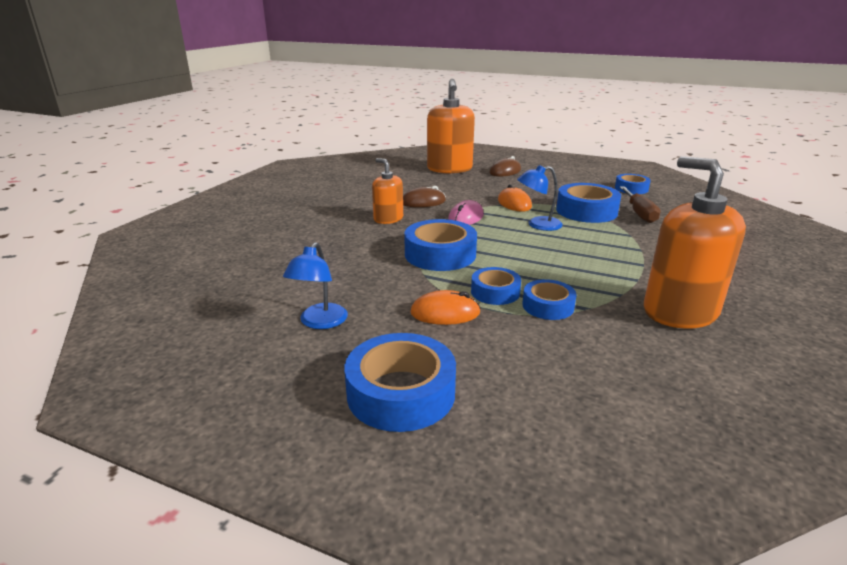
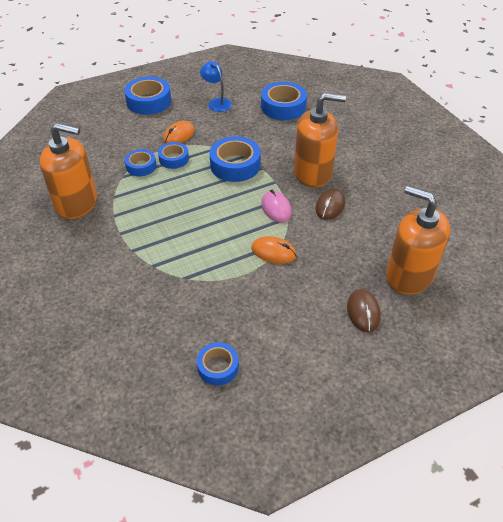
camera: 130 degrees right, 20 degrees up
orange soap dispenser [372,158,403,224] -> orange soap dispenser [294,93,346,187], size x1.80
blue lamp [517,165,563,231] -> none
blue tape [556,183,621,223] -> blue tape moved to [261,82,307,120]
brown screwdriver [620,186,661,223] -> none

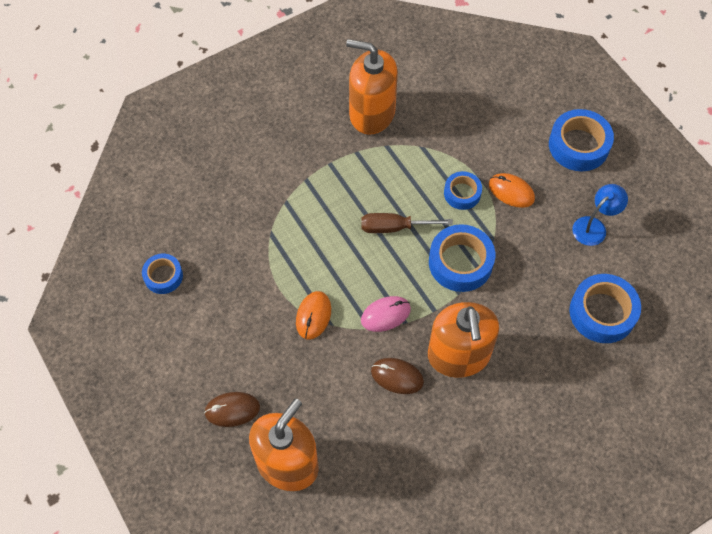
camera: 85 degrees right, 15 degrees up
orange soap dispenser [40,123,97,219] -> orange soap dispenser turned 105 degrees clockwise [346,39,398,135]
blue tape [125,149,157,176] -> none
none -> brown screwdriver [361,213,453,233]

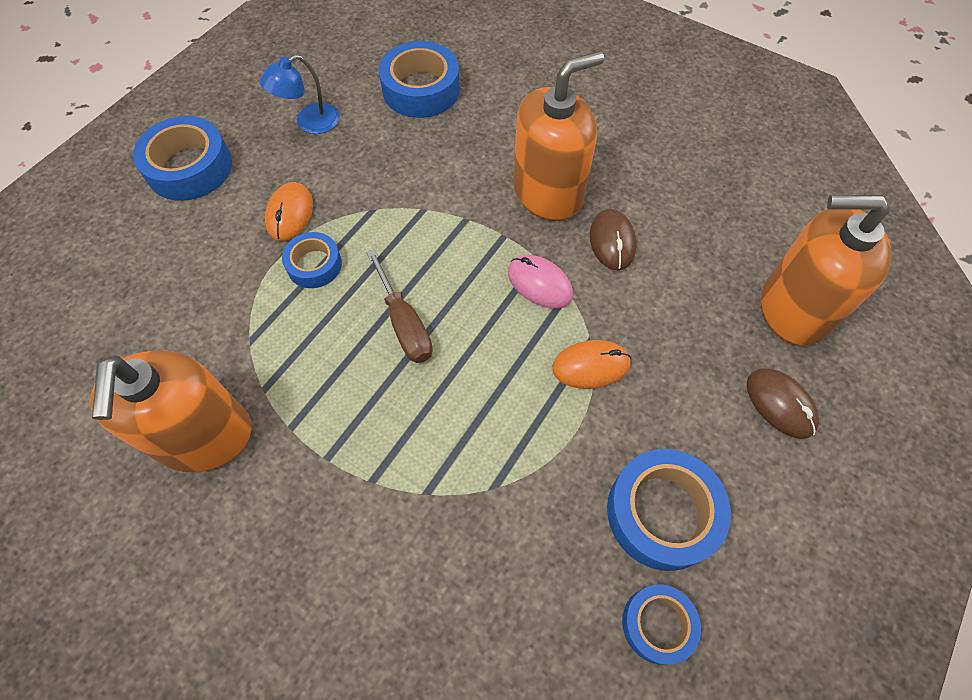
camera: 115 degrees left, 0 degrees up
blue tape [429,224,495,292] -> blue tape moved to [607,449,731,571]
blue lamp [572,184,628,246] -> blue lamp turned 60 degrees counterclockwise [260,55,340,134]

